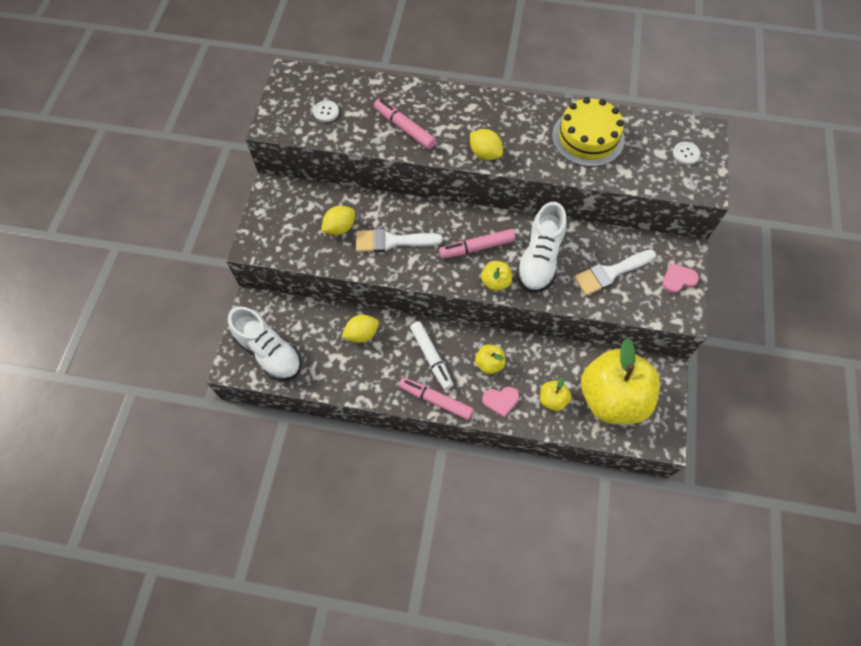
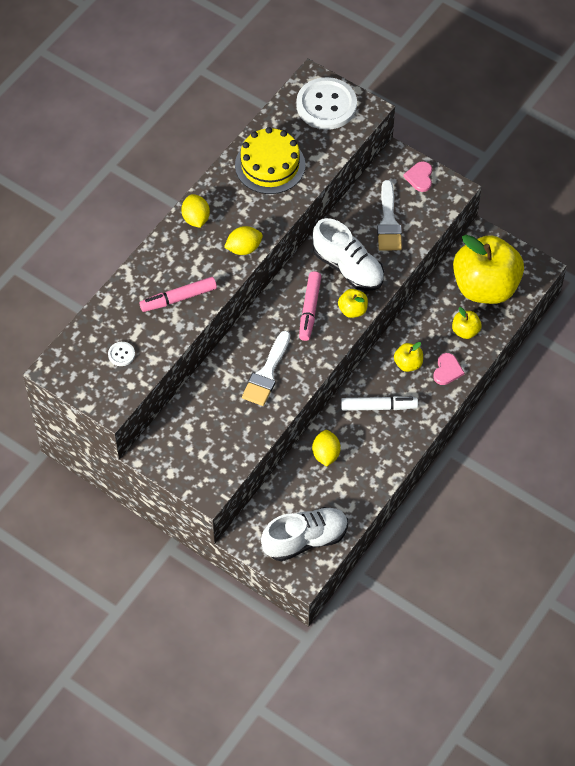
camera: 65 degrees left, 5 degrees down
yellow lemon [321,206,355,235] -> yellow lemon moved to [181,194,210,228]
pink marker [399,377,473,420] -> none
white button [673,142,700,165] -> white button [296,77,357,130], size x2.44

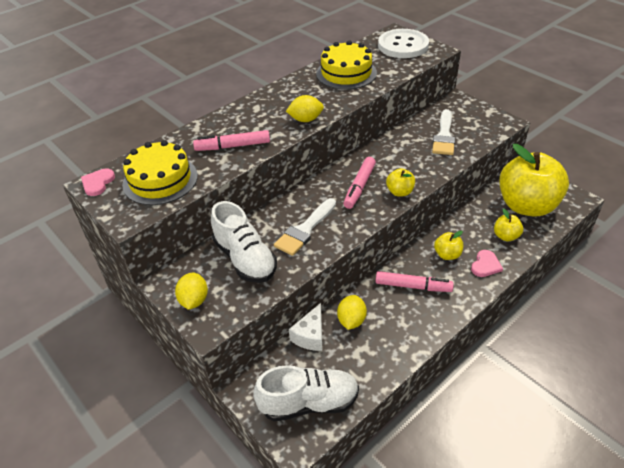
camera: 15 degrees right, 15 degrees down
white button [108,342,135,366] -> yellow cake [122,140,198,205]
yellow lemon [181,194,210,228] -> yellow lemon moved to [175,273,208,310]
white shoe [313,218,384,291] -> white shoe moved to [211,201,277,283]
white marker [341,396,418,411] -> pink marker [375,271,454,292]
pink heart [403,161,432,192] -> pink heart moved to [81,169,115,196]
none -> white cheese [289,303,322,351]

